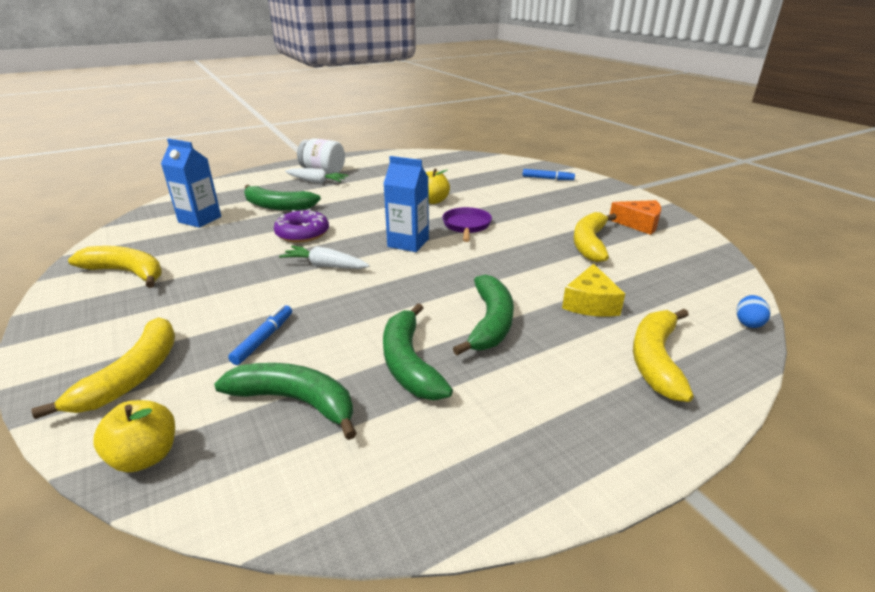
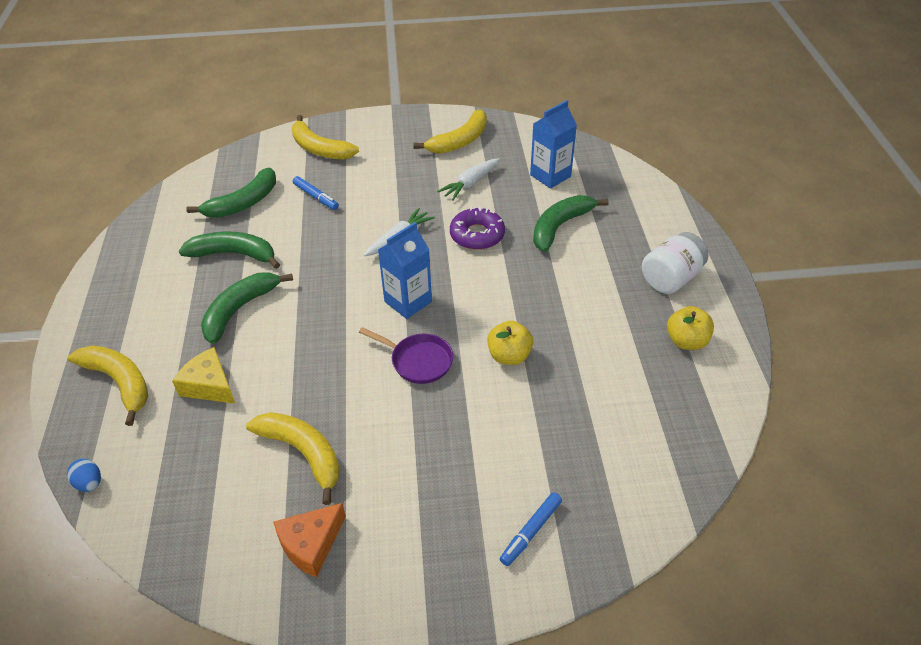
camera: 115 degrees right, 15 degrees up
yellow apple [93,400,175,472] -> yellow apple moved to [667,306,714,350]
white carrot [285,168,348,183] -> white carrot moved to [437,158,500,201]
green banana [453,275,514,356] -> green banana turned 90 degrees clockwise [201,272,293,344]

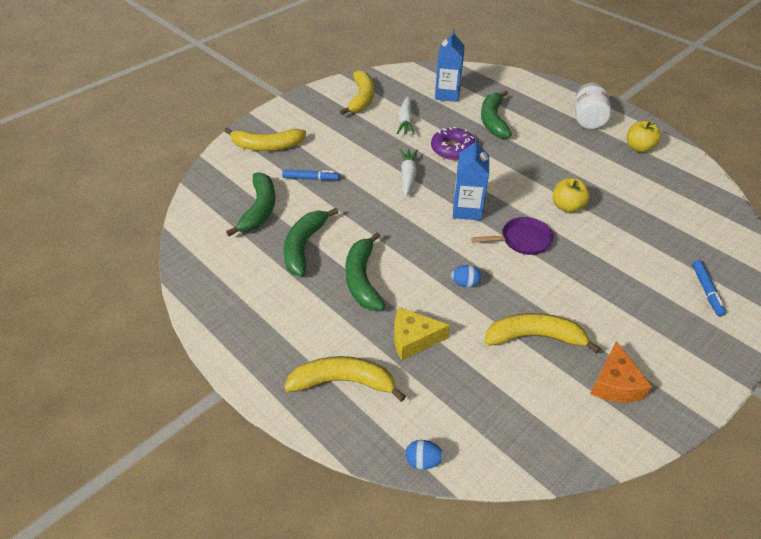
camera: 40 degrees left, 0 degrees up
green banana [179,232,280,269] -> green banana turned 45 degrees counterclockwise [284,208,338,277]
none -> blue egg [451,265,481,288]

